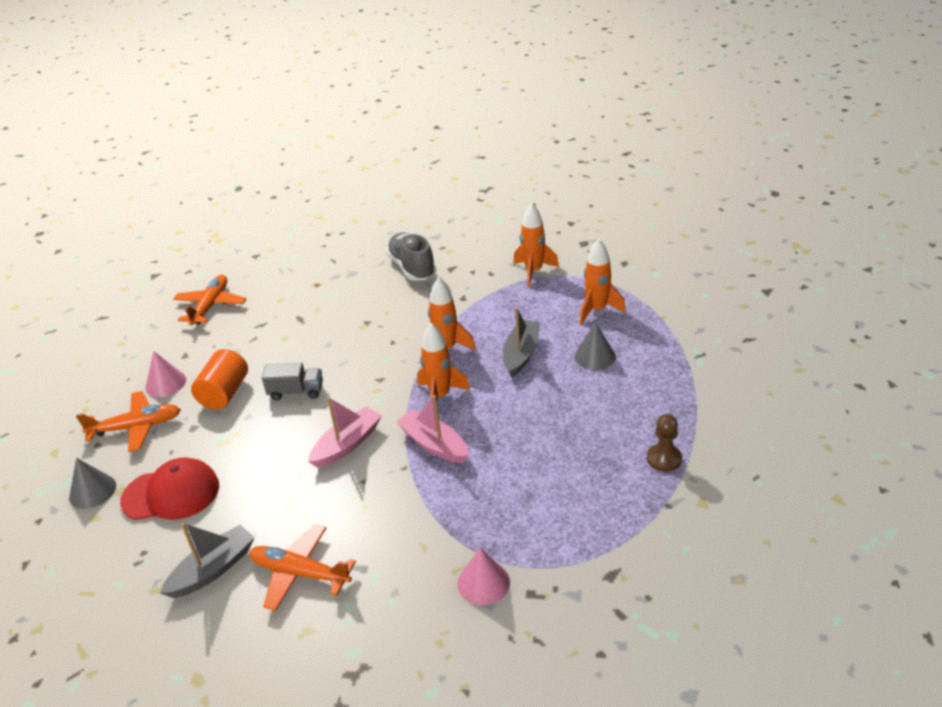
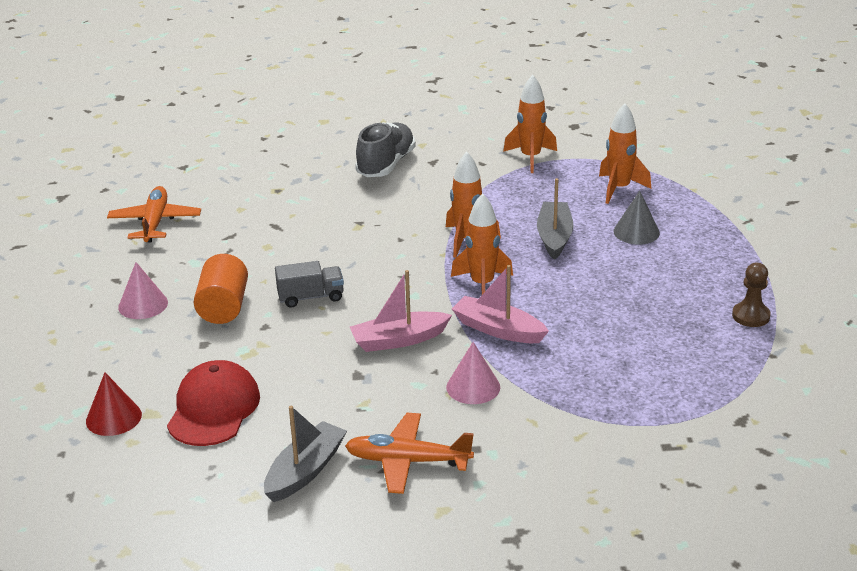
camera: 15 degrees left, 5 degrees down
grey cone [69,458,116,509] -> red cone [86,373,142,436]
orange plane [76,391,181,452] -> none
red cap [120,457,219,520] -> red cap turned 60 degrees counterclockwise [167,360,260,446]
pink boat [308,397,382,468] -> pink boat turned 135 degrees counterclockwise [350,270,452,352]
grey shoe [386,233,436,281] -> grey shoe turned 60 degrees clockwise [355,122,416,177]
pink cone [457,548,510,605] -> pink cone moved to [446,342,500,404]

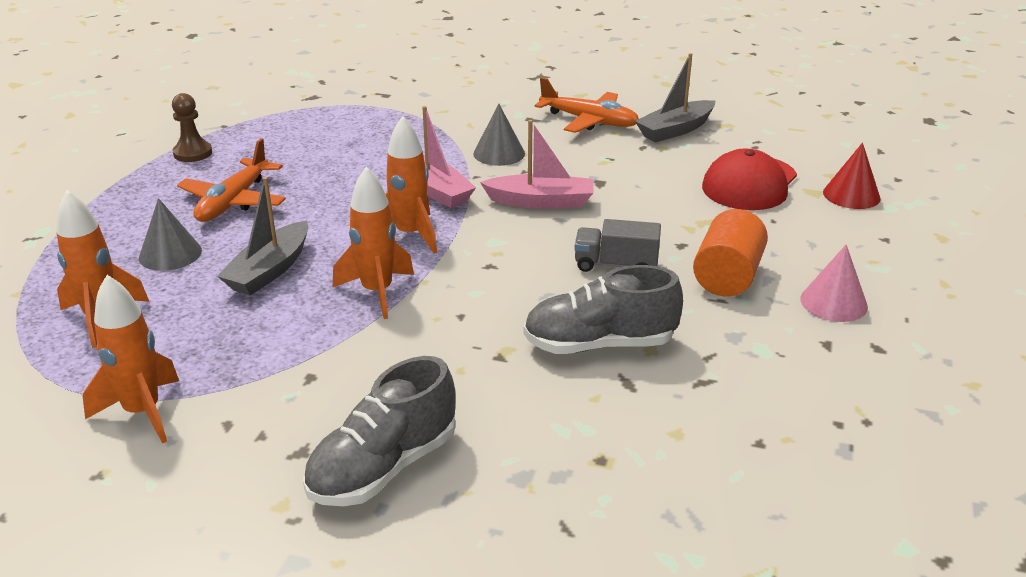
camera: 160 degrees left, 0 degrees up
orange plane [107,186,201,242] -> orange plane moved to [177,139,286,222]
pink cone [446,342,500,404] -> grey cone [473,104,525,166]
none -> grey shoe [524,265,683,354]

